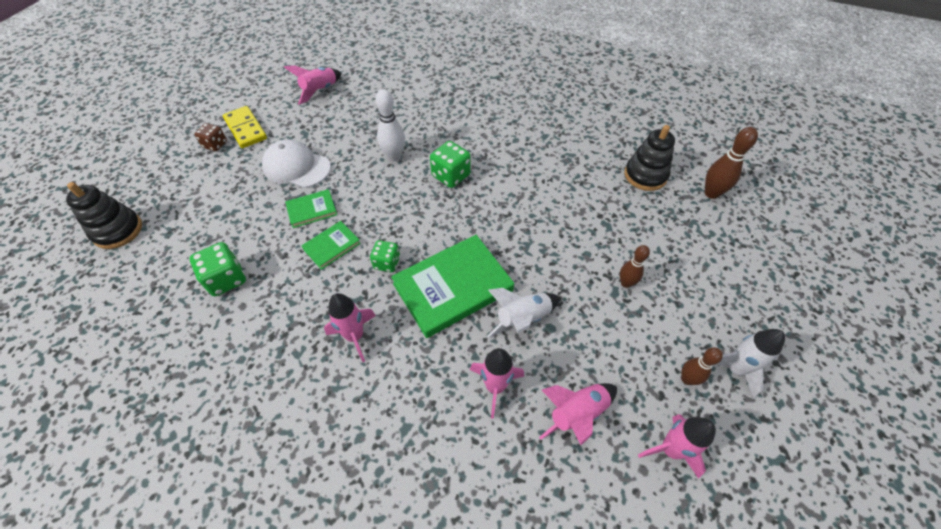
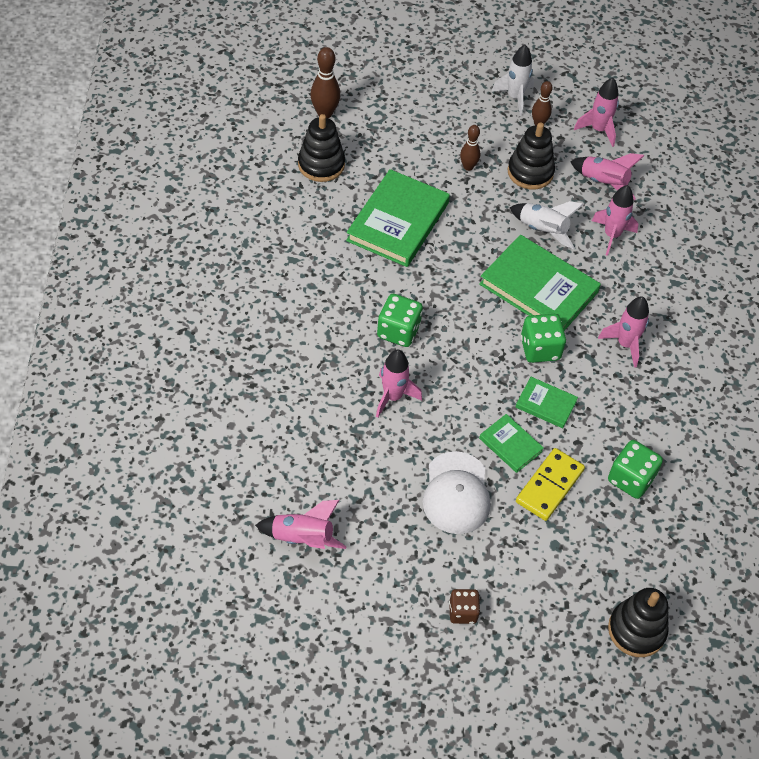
camera: 115 degrees left, 0 degrees up
yellow domino [223,106,267,148] -> yellow domino moved to [516,448,585,521]
green dice [370,240,400,272] -> green dice [521,314,566,363], size x1.51
white bowling pin [375,89,405,161] -> pink rocket [376,350,422,418]
none -> green book [346,169,450,267]
none -> black stacking toy [508,123,555,189]

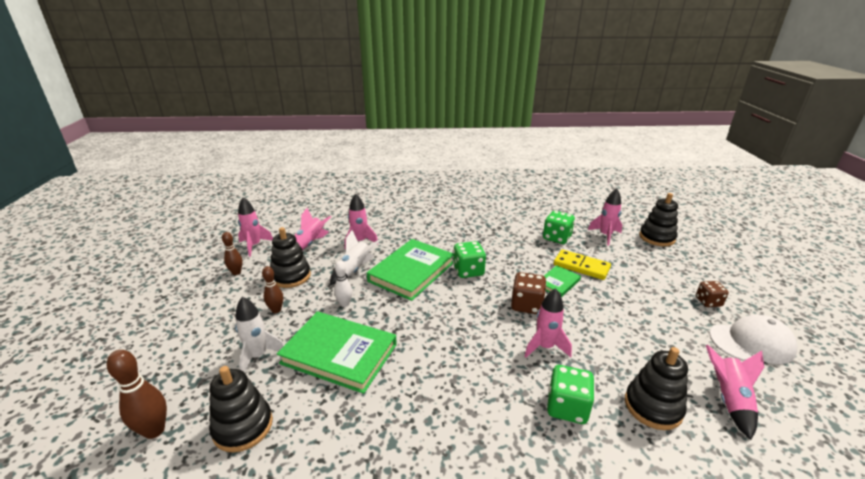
camera: 90 degrees left, 25 degrees down
green dice [377,294,423,347] -> green dice moved to [547,365,595,424]
white cap [423,451,491,534] -> white cap moved to [709,315,797,364]
white rocket [491,45,534,116] -> white rocket moved to [235,296,284,373]
green book [516,377,578,428] -> none
pink rocket [598,296,649,368] -> pink rocket moved to [588,188,622,246]
none -> white bowling pin [334,261,353,307]
none -> brown dice [511,272,546,314]
none -> black stacking toy [625,347,688,430]

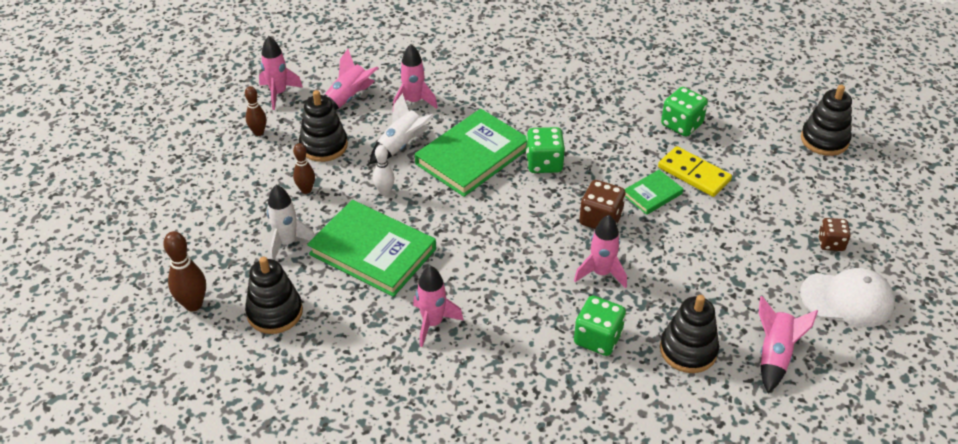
camera: 10 degrees right, 15 degrees up
pink rocket [588,188,622,246] -> pink rocket moved to [413,266,464,347]

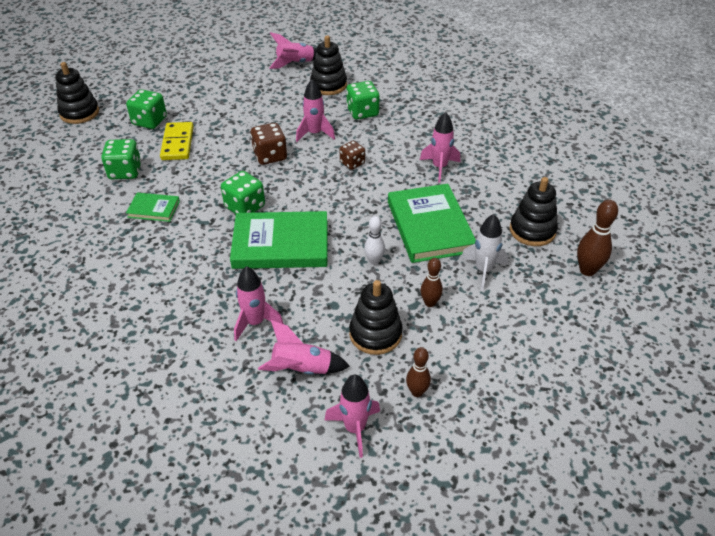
camera: 135 degrees left, 0 degrees up
white rocket [370,93,434,164] -> none
green book [625,170,683,215] -> green book moved to [126,193,180,222]
white cap [800,268,895,327] -> none
brown dice [818,218,851,251] -> brown dice moved to [340,141,365,170]
none -> green dice [126,89,167,129]

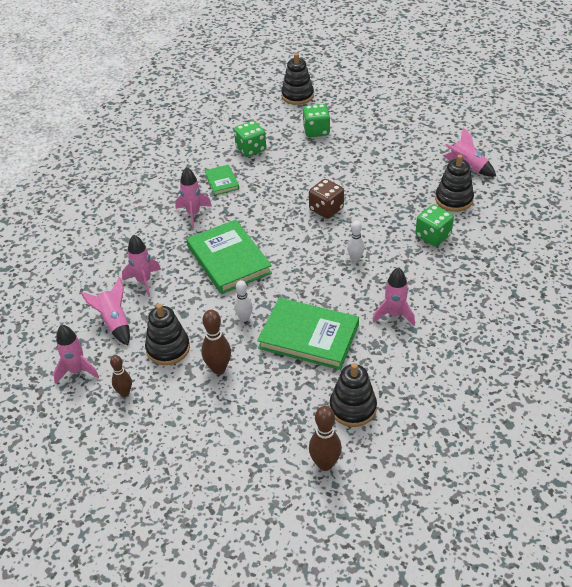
camera: 65 degrees right, 0 degrees up
yellow domino [160,122,194,160] -> none
green dice [221,171,265,214] -> none
pink rocket [296,79,335,142] -> pink rocket moved to [175,167,212,228]
brown dice [340,141,365,170] -> white bowling pin [347,221,365,262]
green book [388,184,476,263] -> green book turned 60 degrees clockwise [257,298,359,370]
brown bowling pin [420,258,443,307] -> brown bowling pin [201,310,231,374], size x1.52
white rocket [461,214,508,290] -> none

